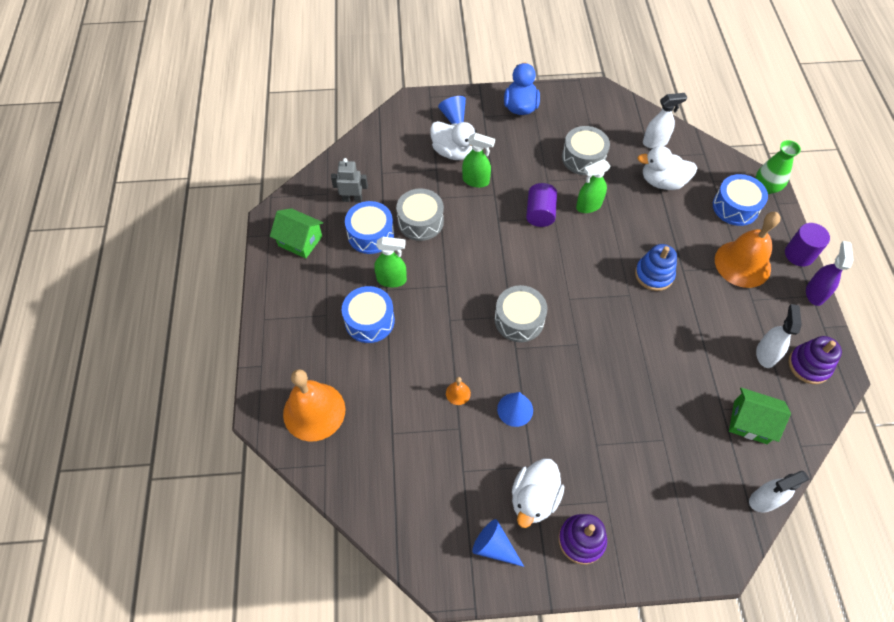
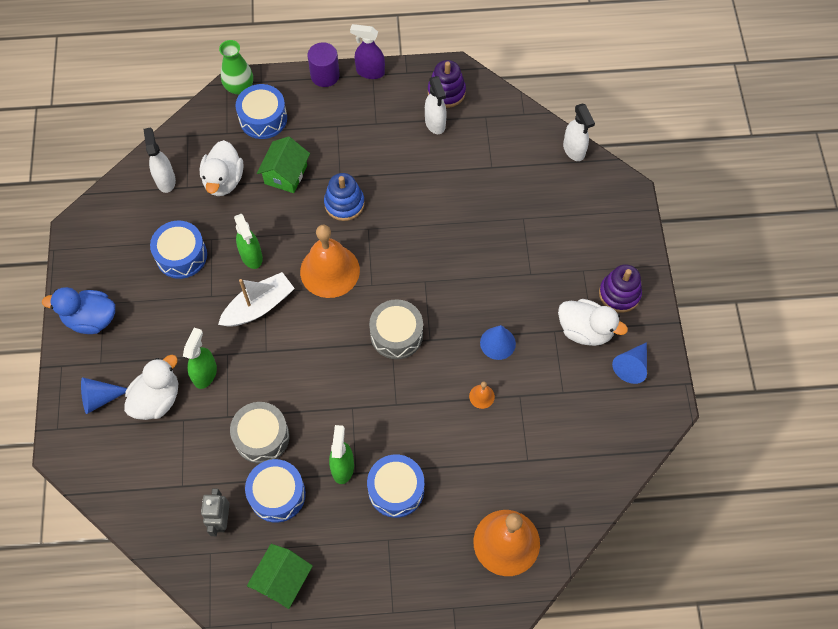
camera: 90 degrees left, 5 degrees up
purple cylinder [526,183,557,227] -> white boat [218,272,295,327]
grey drum [562,126,610,175] -> blue drum [150,221,207,279]
orange bell [715,212,780,288] -> orange bell moved to [300,224,360,298]
green house [729,388,791,444] -> green house moved to [257,136,310,193]
white spray bottle [756,304,802,368] -> white spray bottle turned 120 degrees counterclockwise [425,76,447,134]

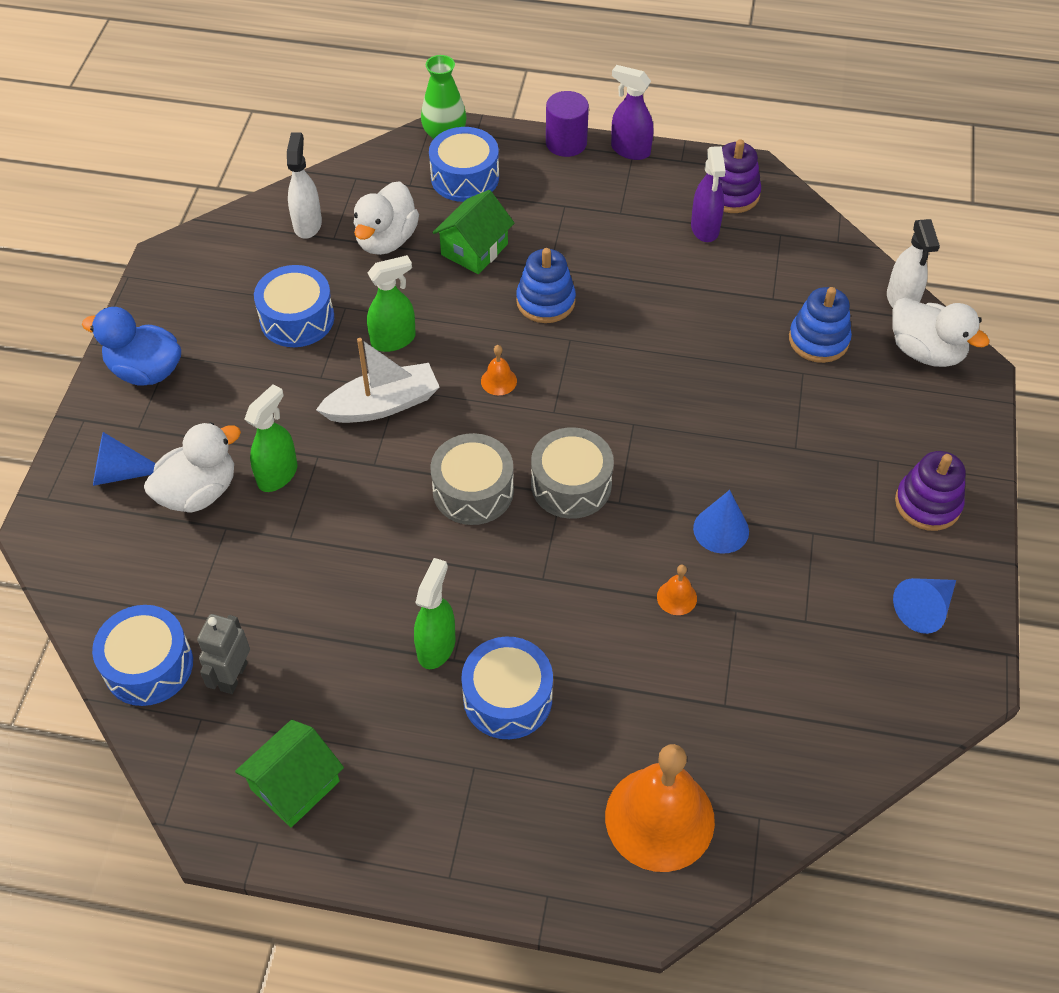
camera: 15 degrees right, 10 degrees down
grey drum [230,402,290,464] -> grey drum moved to [431,433,514,525]
green spray bottle [234,213,263,269] -> green spray bottle turned 105 degrees counterclockwise [367,255,416,352]
blue drum [245,459,306,523] -> blue drum moved to [92,605,193,706]
orange bell [300,224,360,298] -> orange bell [481,345,517,395], size x0.41
white spray bottle [425,76,447,134] -> purple spray bottle [691,146,726,242]
white duck [558,299,628,346] -> white duck moved to [892,297,990,367]
none -> blue stacking toy [789,287,852,363]

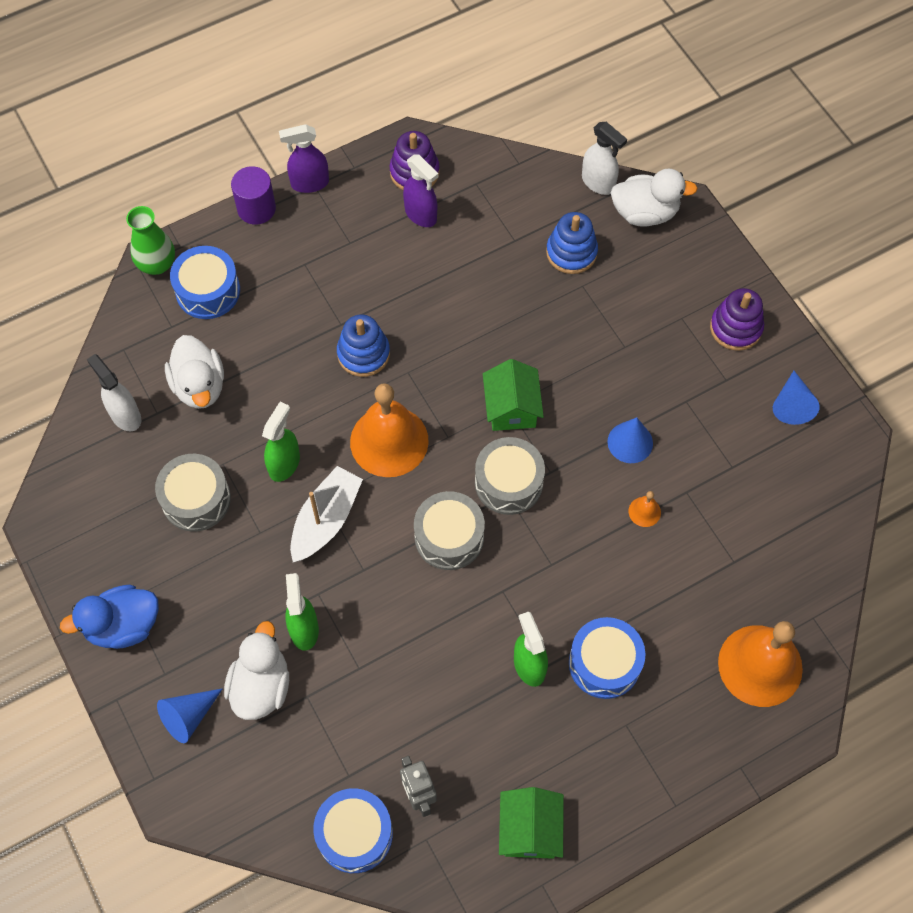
camera: 40 degrees left, 10 degrees up
blue drum [254,265,334,347] -> grey drum [155,454,231,532]
green house [432,190,514,274] -> green house moved to [483,359,544,431]
orange bell [481,345,517,395] -> orange bell [350,383,429,477], size x2.46

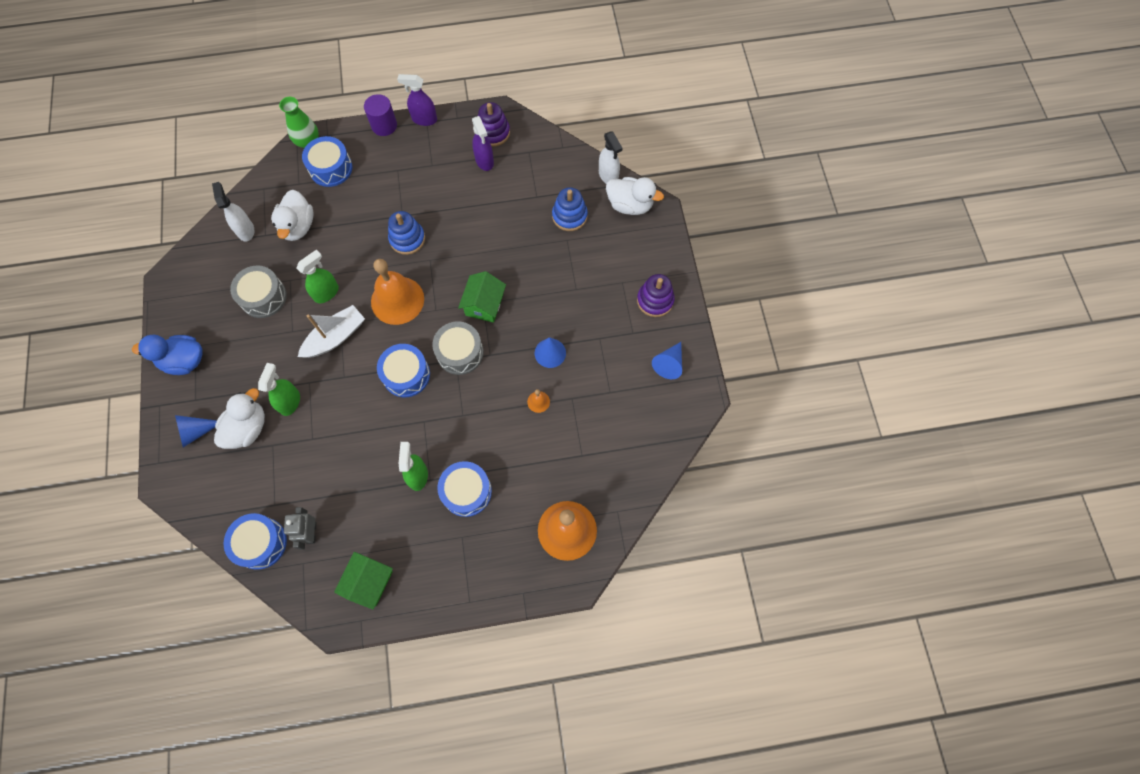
camera: 20 degrees right, 5 degrees up
grey drum [414,491,485,570] -> blue drum [377,344,430,397]

